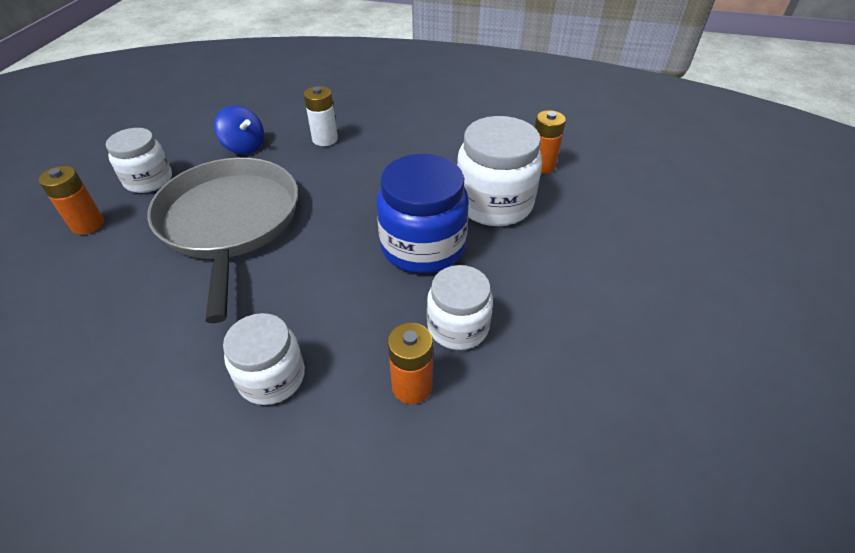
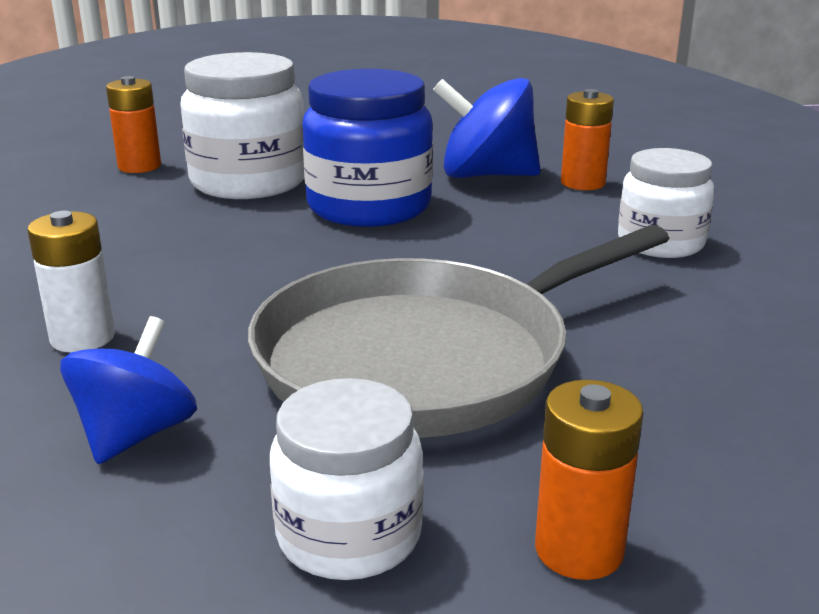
camera: 110 degrees left, 20 degrees down
white jar [427,265,493,350] -> blue spinning top [433,78,541,178]

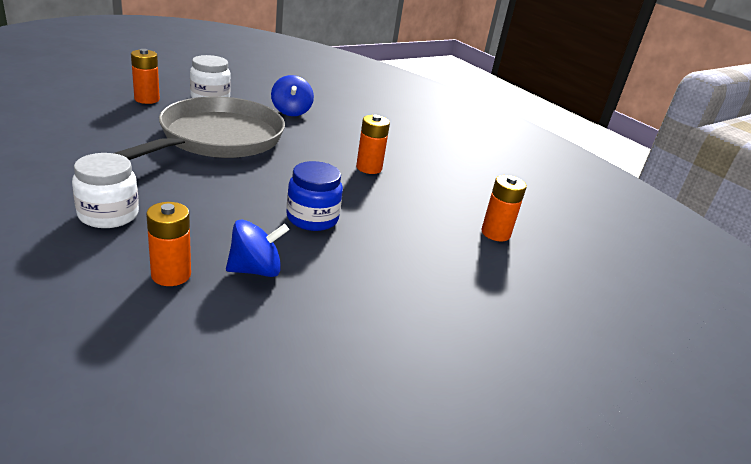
camera: 145 degrees right, 5 degrees up
white battery [28,211,115,353] -> none
white jar [180,52,304,199] -> none
blue jar [302,69,433,227] -> blue jar [286,161,343,231], size x0.64
blue spinning top [433,78,541,178] -> blue spinning top [226,220,289,277], size x0.66
none -> orange battery [356,115,390,174]

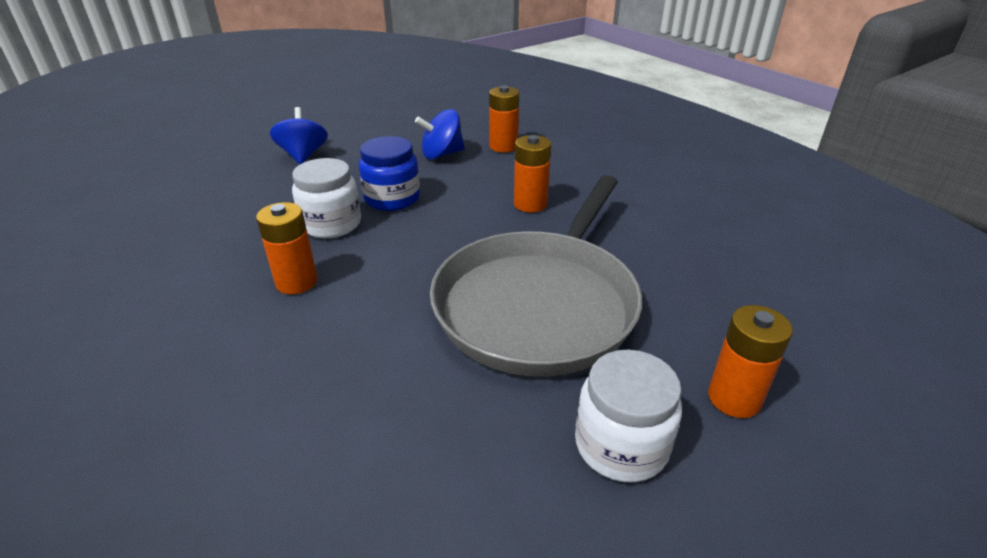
camera: 175 degrees left, 5 degrees up
white jar [72,153,139,228] -> white jar moved to [292,158,361,238]
blue spinning top [271,75,314,116] -> blue spinning top moved to [270,107,328,164]
orange battery [481,175,527,241] -> orange battery moved to [514,135,551,212]

